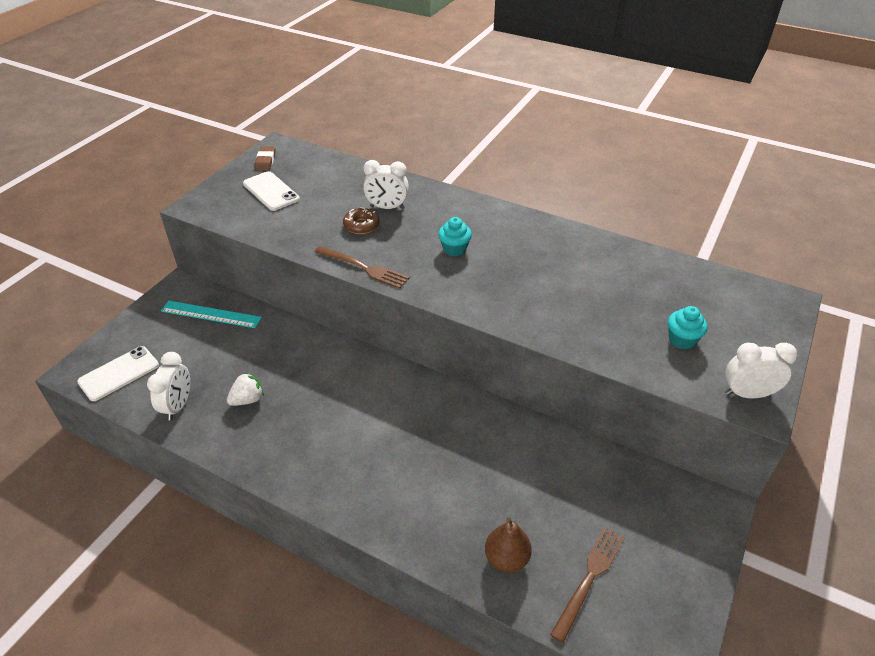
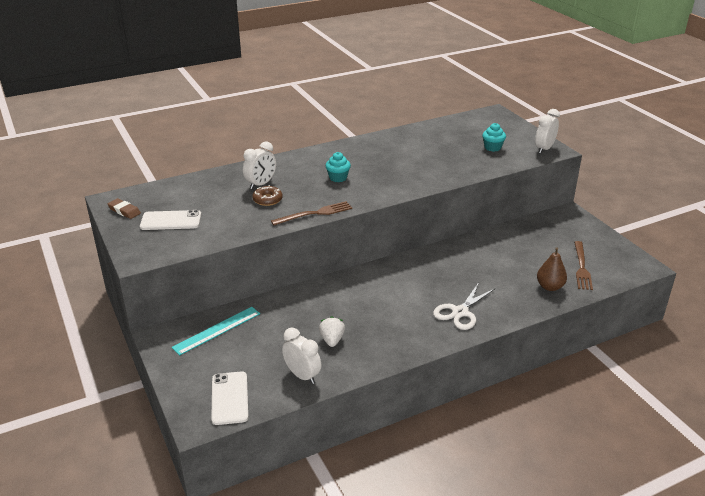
camera: 55 degrees left, 10 degrees down
brown fork [550,527,625,643] -> brown fork turned 150 degrees counterclockwise [574,241,593,290]
none -> white scissors [433,282,496,330]

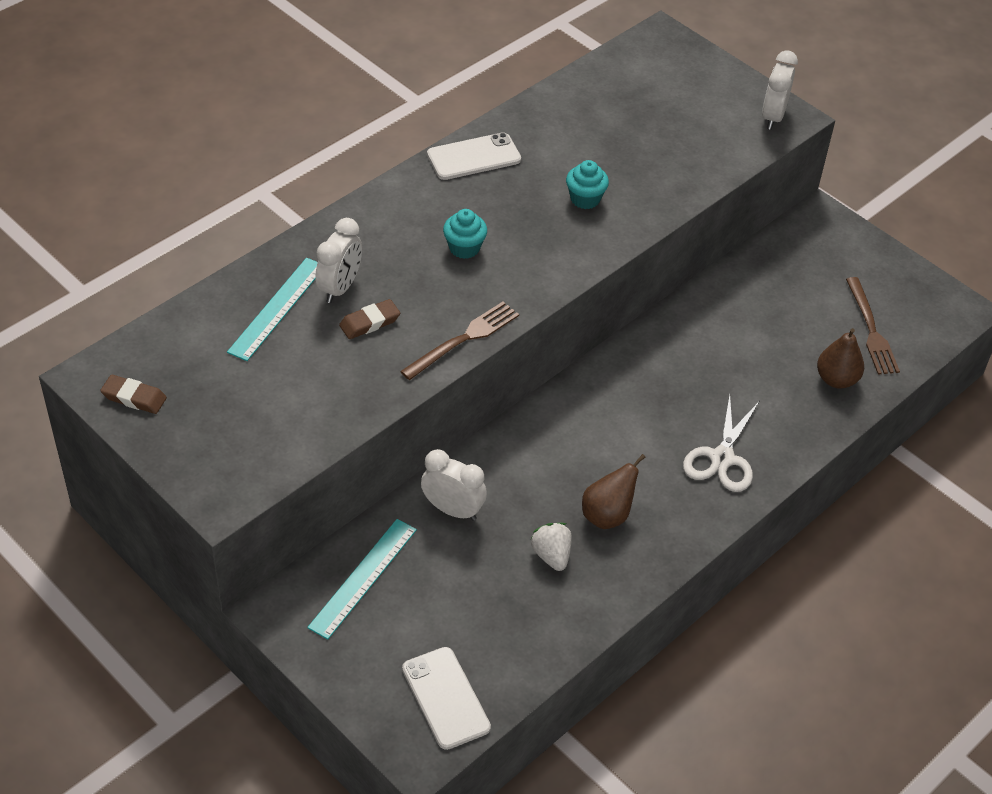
camera: 20 degrees left, 15 degrees up
white phone [140,210,201,230] -> white phone moved to [427,132,521,180]
brown donut [252,185,283,206] -> brown eraser [339,299,400,339]
white clock [282,328,321,384] -> white clock moved to [421,449,487,521]
turquoise cupcake [482,123,506,152] -> turquoise cupcake moved to [566,160,609,209]
none -> turquoise ruler [227,258,318,361]
none -> brown pear [582,454,646,529]

